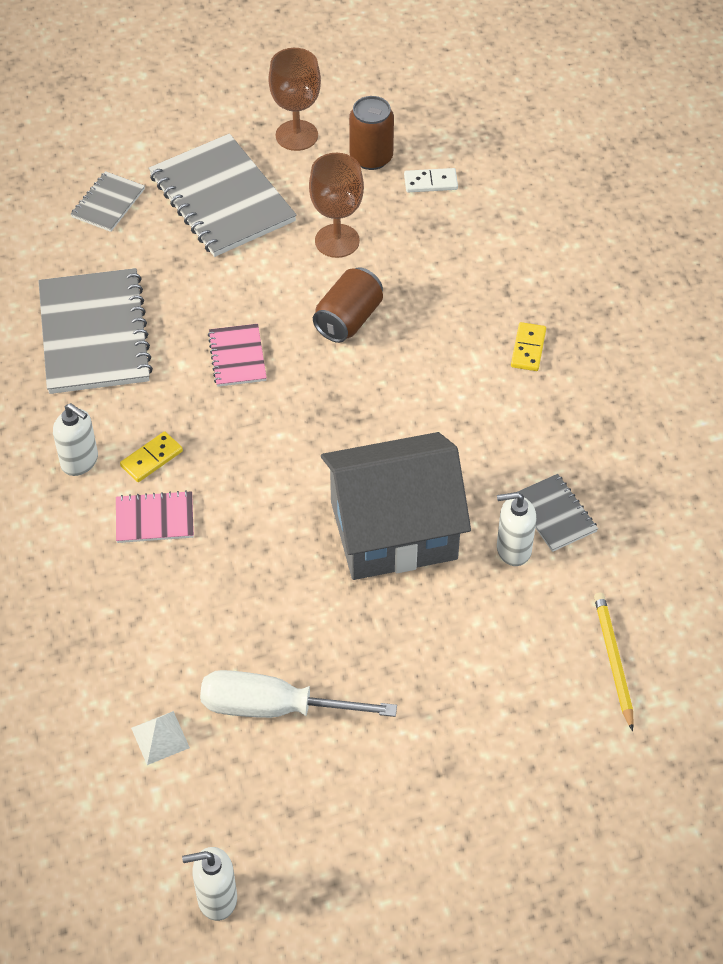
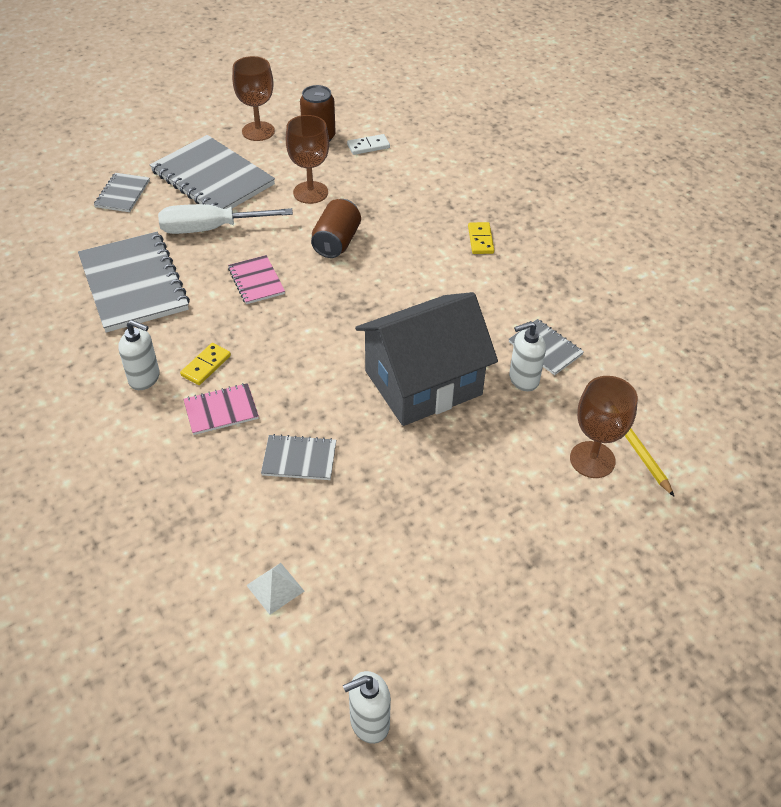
camera: 15 degrees left, 5 degrees down
white screwdriver [200,670,397,718] -> white screwdriver moved to [158,204,293,234]
none -> grey notebook [261,434,336,480]
none -> brown goblet [570,376,638,478]

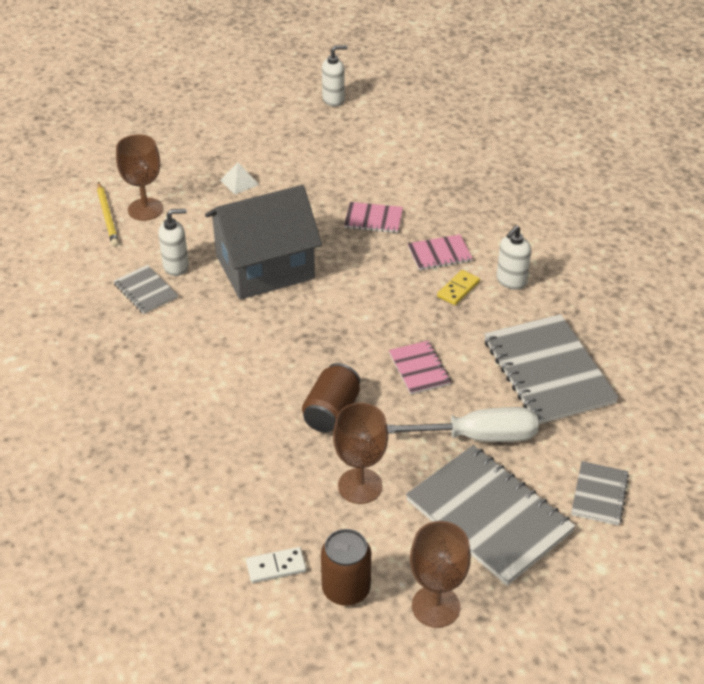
camera: 175 degrees left, 5 degrees down
white soap dispenser [118,320,160,390] -> white soap dispenser turned 75 degrees counterclockwise [496,225,531,290]
white pyramid [246,563,304,615] -> white pyramid moved to [220,162,259,195]
grey notebook [261,434,336,480] -> pink notebook [344,202,403,233]
yellow domino [468,222,494,254] -> none

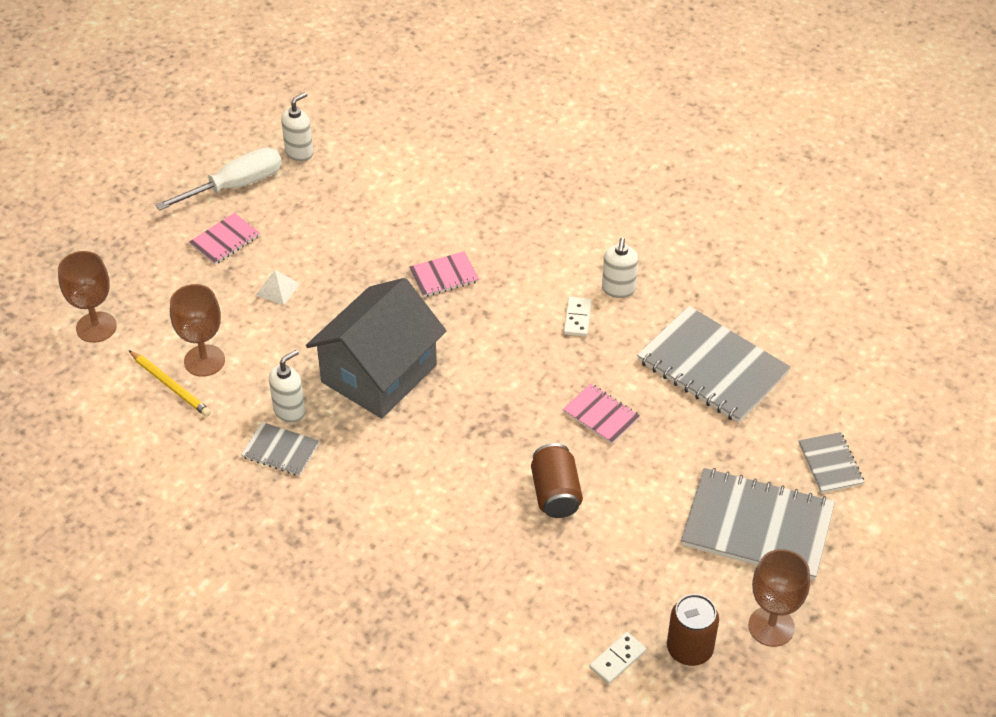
camera: 30 degrees left, 5 degrees up
brown goblet [333,403,388,504] -> brown goblet moved to [58,251,117,343]
white screwdriver [387,407,538,442] -> white screwdriver moved to [155,148,282,211]
pink notebook [408,234,473,270] -> pink notebook moved to [189,213,260,265]
yellow domino [437,270,480,305] -> white domino [564,297,592,337]

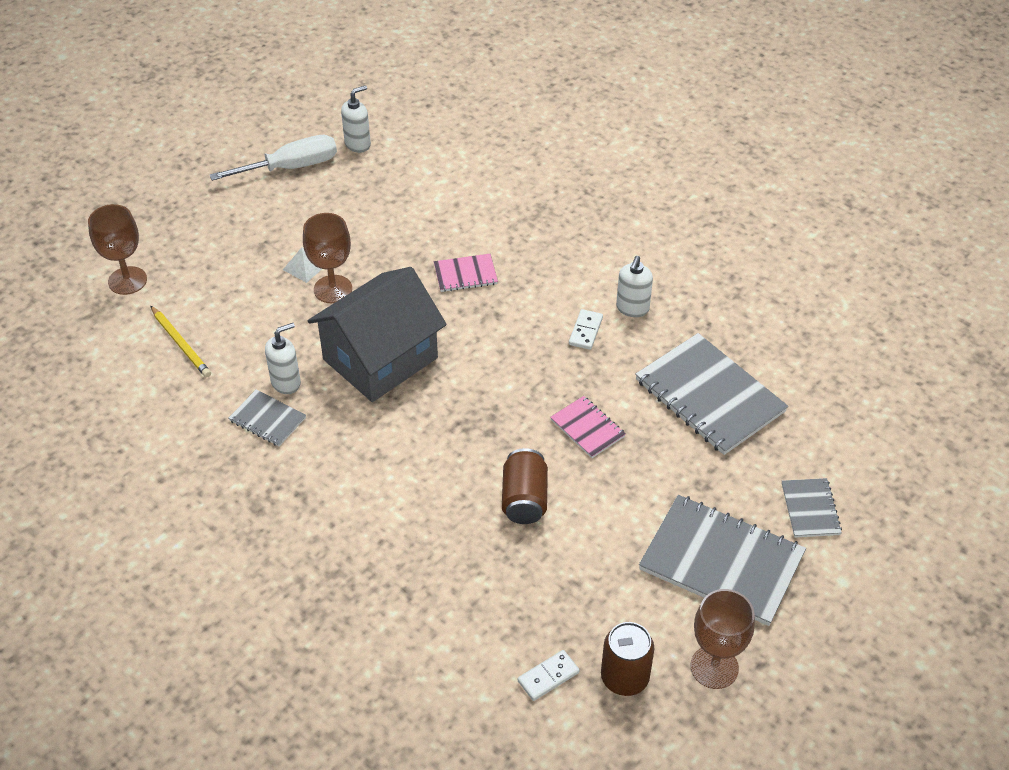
camera: 10 degrees right, 0 degrees up
brown goblet [170,284,225,377] -> brown goblet moved to [303,213,352,303]
pink notebook [189,213,260,265] -> none

